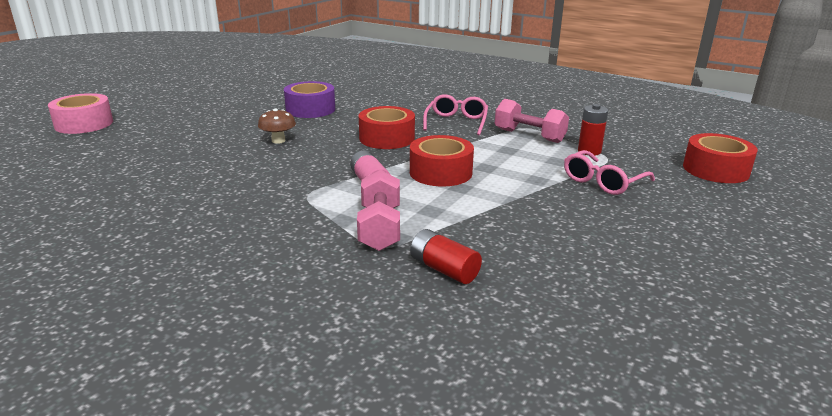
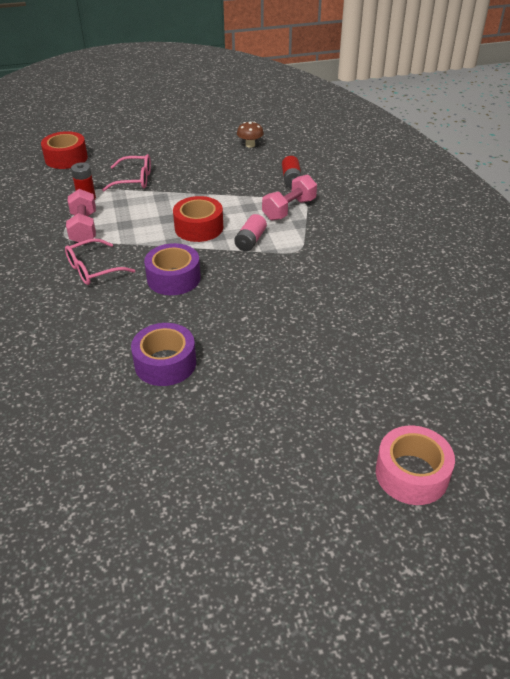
camera: 135 degrees left, 15 degrees up
brown mushroom [258,108,296,144] -> brown mushroom moved to [237,122,264,148]
red tape [359,106,415,149] -> purple tape [144,243,201,295]

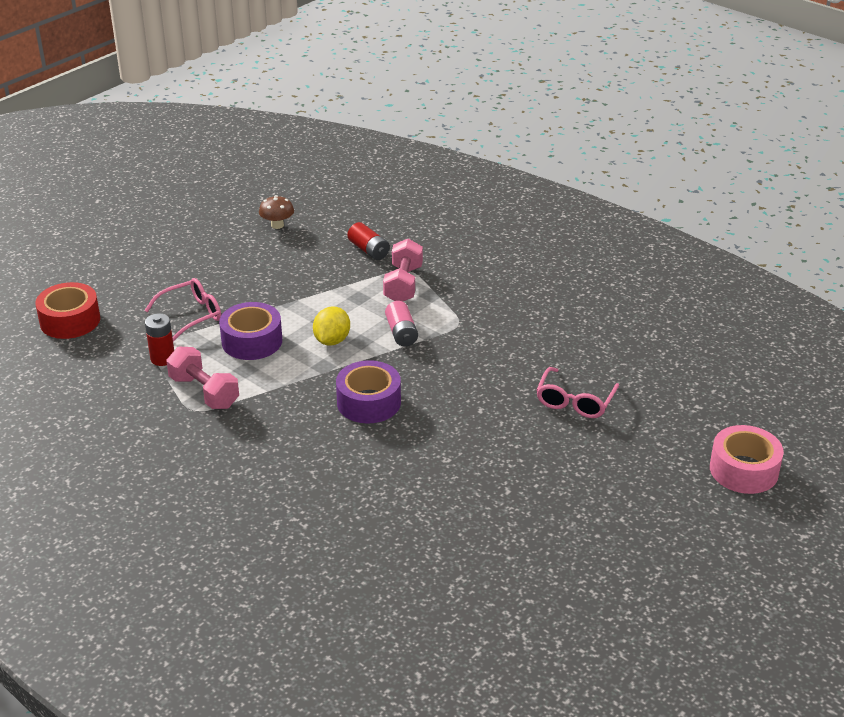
camera: 35 degrees left, 5 degrees down
pink glasses [65,238,135,285] -> pink glasses moved to [536,367,619,418]
purple tape [131,323,196,386] -> purple tape moved to [219,302,282,360]
red tape [173,196,223,242] -> yellow lemon [313,306,350,346]

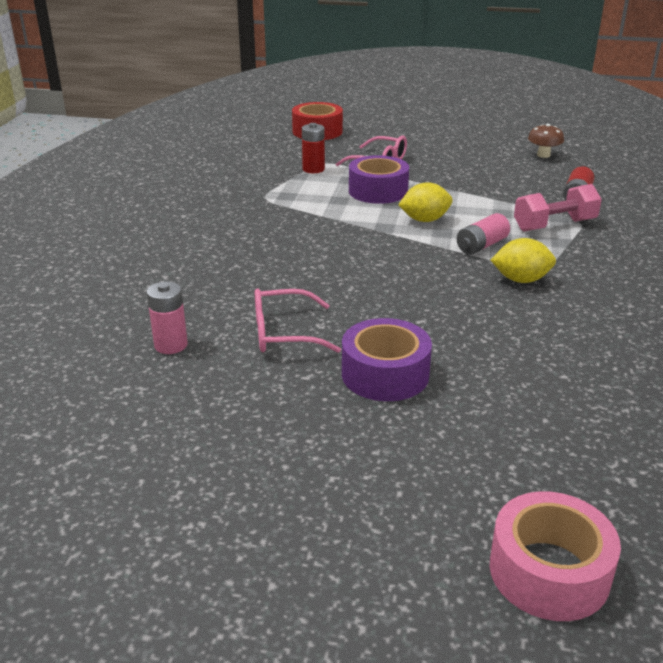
camera: 60 degrees right, 5 degrees down
pink dumbbell [166,347,239,409] -> none
purple tape [336,360,401,423] -> purple tape moved to [342,318,432,401]
pink glasses [536,367,619,418] -> pink glasses moved to [255,288,341,353]
none -> pink battery [147,282,188,354]
none -> yellow lemon [491,238,556,283]

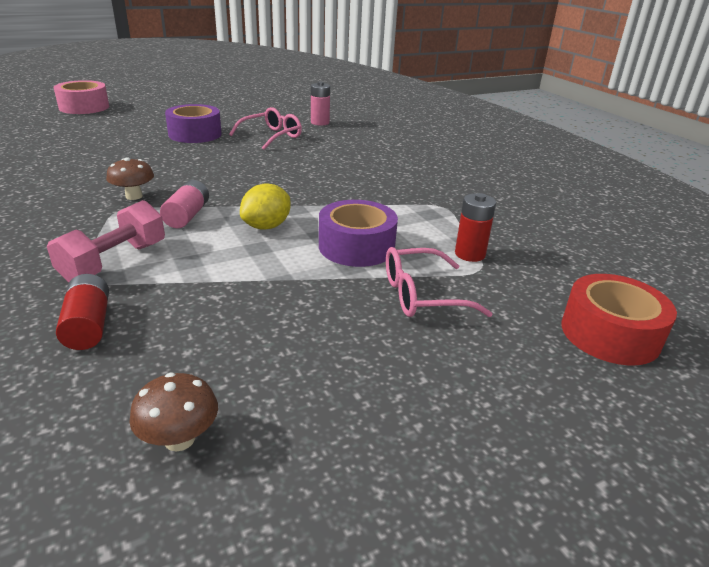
camera: 140 degrees right, 0 degrees up
yellow lemon [491,238,556,283] -> brown mushroom [106,157,154,200]

